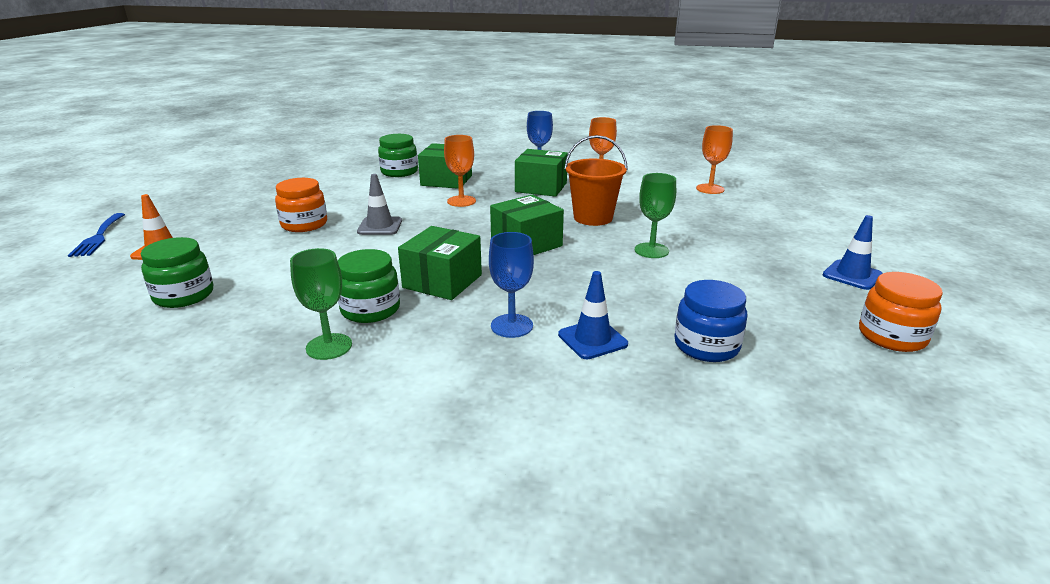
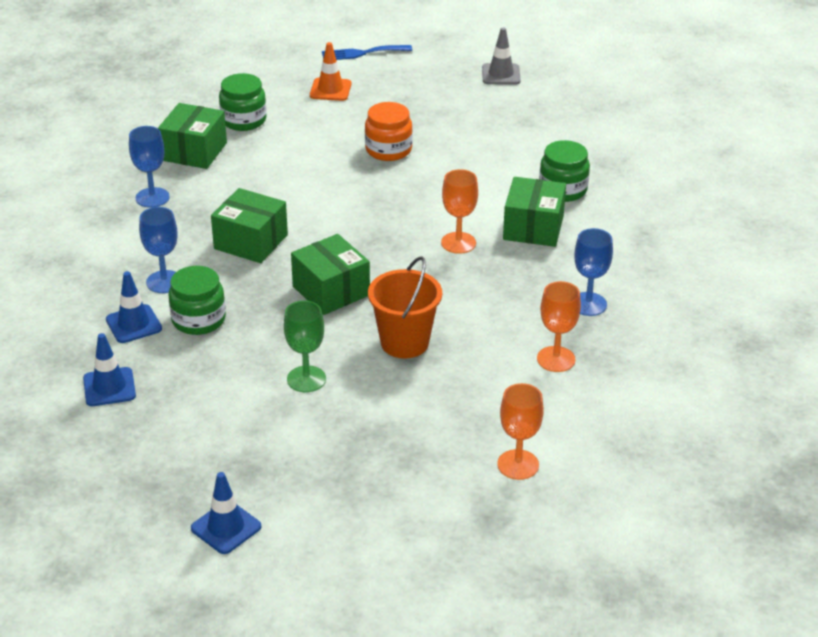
camera: 90 degrees right, 10 degrees up
green goblet [290,248,352,360] -> blue goblet [129,126,170,208]
green jar [338,249,400,323] -> green jar moved to [168,266,226,335]
grey traffic cone [357,174,402,235] -> grey traffic cone moved to [482,28,520,85]
green box [515,149,568,197] -> green box moved to [158,103,227,169]
blue jar [674,280,747,362] -> blue traffic cone [83,333,136,406]
orange jar [859,272,943,352] -> none

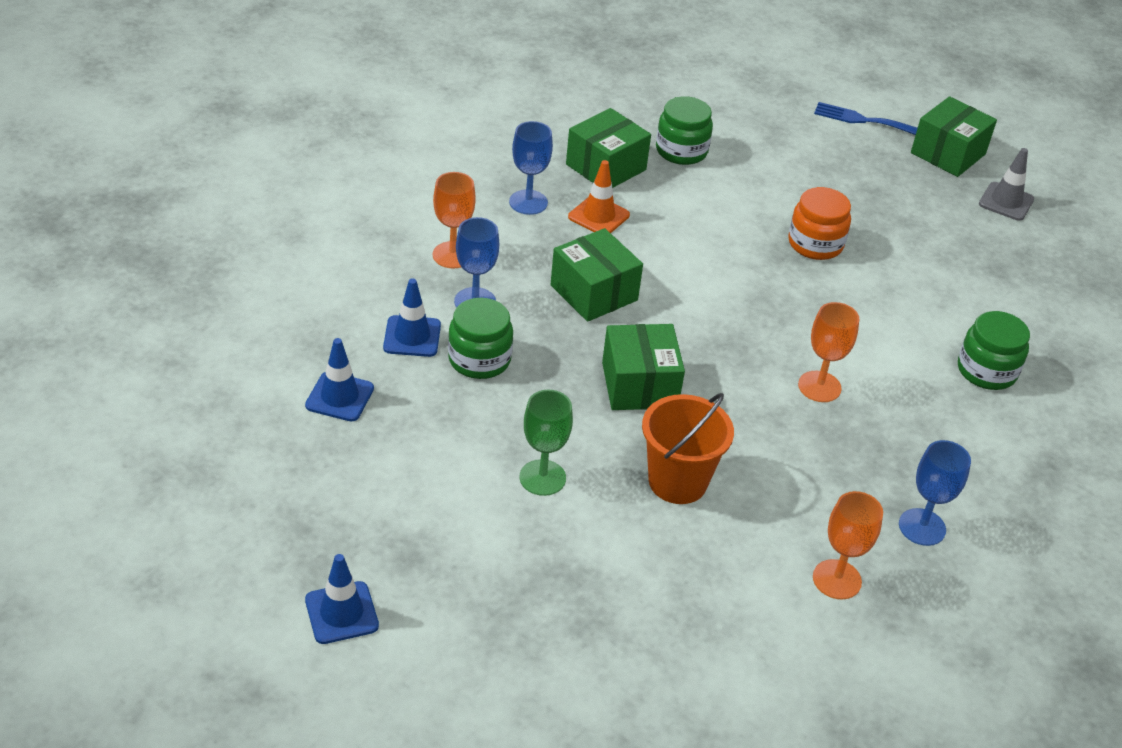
camera: 25 degrees right, 5 degrees up
orange traffic cone [310,42,351,101] -> orange traffic cone moved to [568,160,630,233]
orange goblet [497,383,544,480] -> orange goblet moved to [433,172,476,269]
green box [503,177,566,247] -> green box moved to [911,96,997,177]

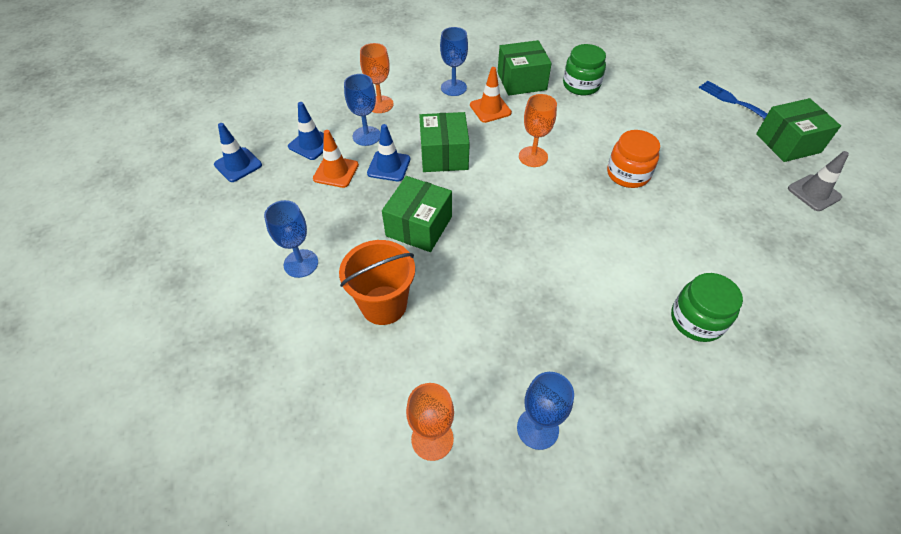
camera: 35 degrees right, 10 degrees up
blue traffic cone [305,554,379,644] -> blue traffic cone moved to [367,124,410,181]
green jar [448,298,513,379] -> orange traffic cone [313,130,359,188]
green goblet [519,390,573,496] -> blue goblet [264,200,318,278]
orange goblet [798,302,859,402] -> orange goblet moved to [519,94,557,167]

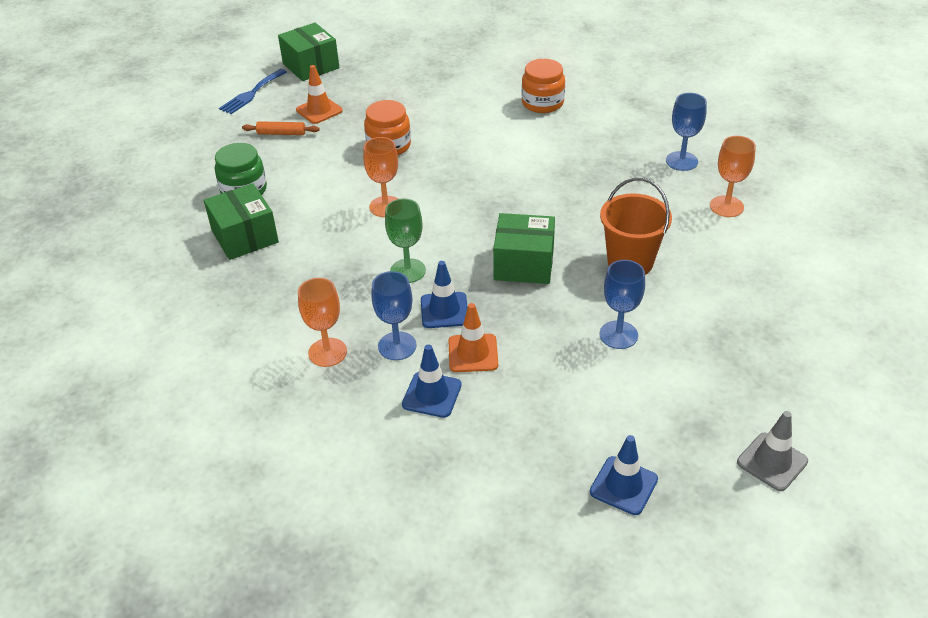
camera: 105 degrees left, 10 degrees down
blue traffic cone [214,123,262,182] -> blue traffic cone moved to [590,435,658,515]
green box [419,112,470,172] -> green goblet [385,198,426,283]
blue goblet [440,27,468,96] -> none
orange traffic cone [470,67,512,123] -> orange traffic cone moved to [296,65,343,124]
green jar [671,273,743,342] -> orange jar [522,59,565,113]
grey traffic cone [788,151,849,211] -> grey traffic cone moved to [737,411,808,491]
none -> orange rolling pin [242,121,319,135]

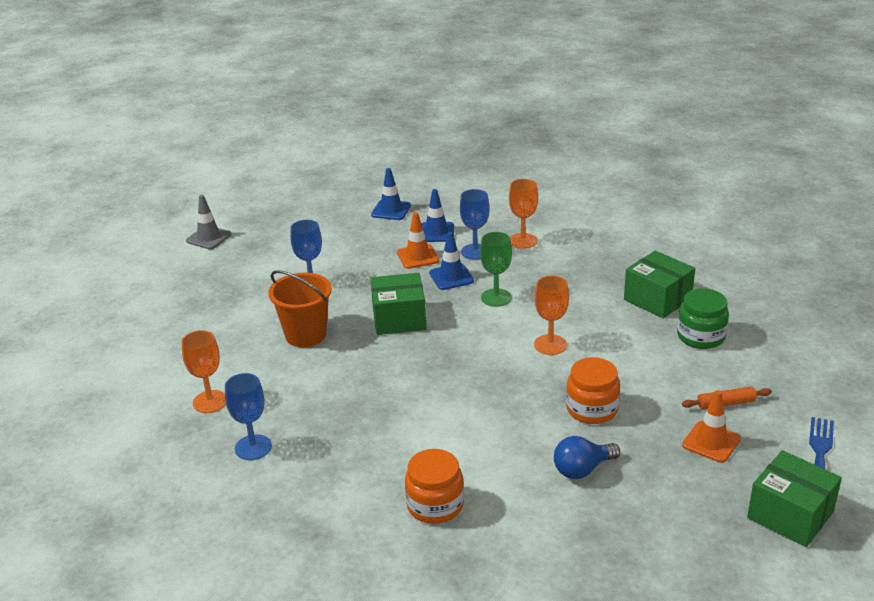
camera: 165 degrees right, 10 degrees down
blue traffic cone [590,435,658,515] -> blue traffic cone moved to [371,168,411,220]
none -> blue light bulb [554,436,620,479]

